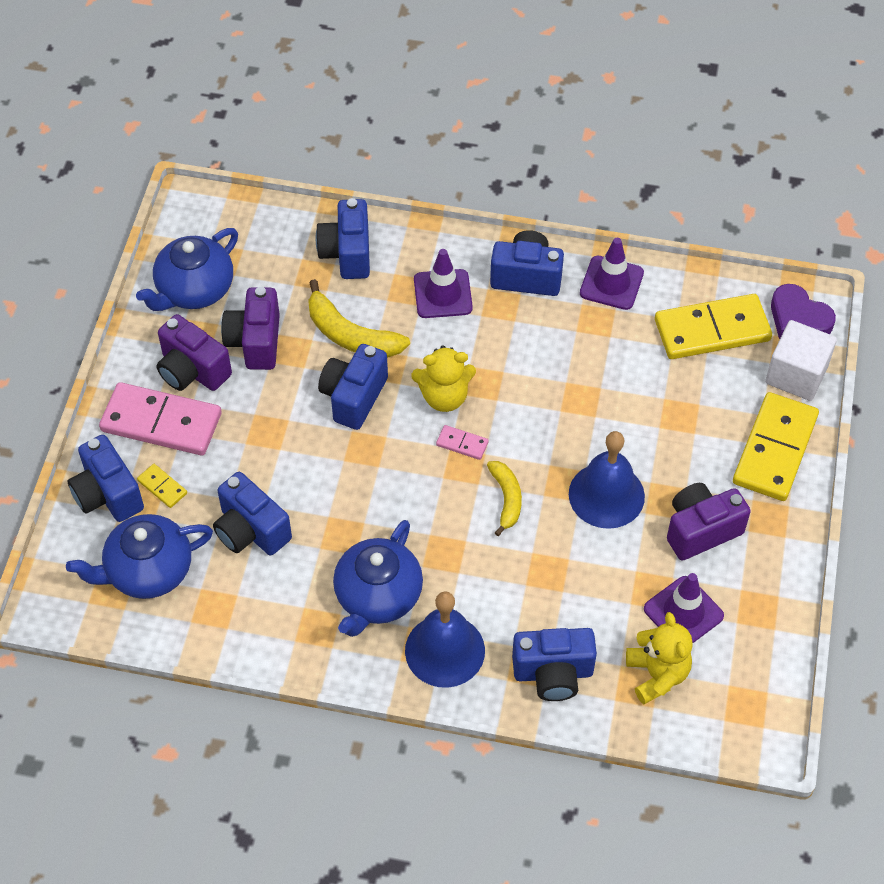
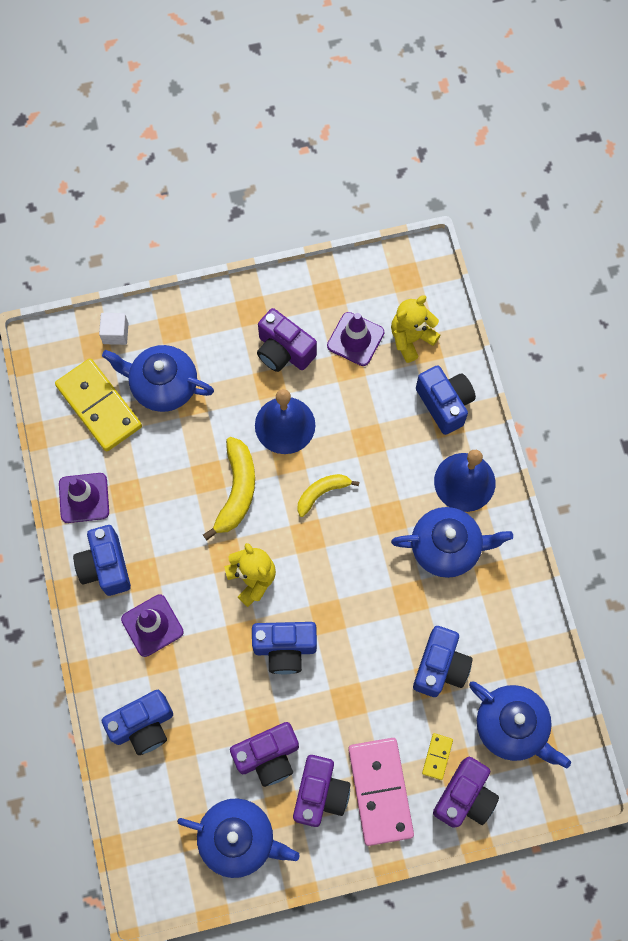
camera: 115 degrees left, 15 degrees up
blue camera [68,435,144,522] -> purple camera [433,757,499,828]
yellow banana [308,279,410,357] -> yellow banana moved to [203,437,255,540]
pink domino [436,425,489,460] -> none
yellow domino [733,392,819,501] -> none
white cube [765,320,837,401] -> white cube [99,313,129,345], size x0.60
purple heart [771,284,836,339] -> none
none -> blue teapot [102,345,214,412]

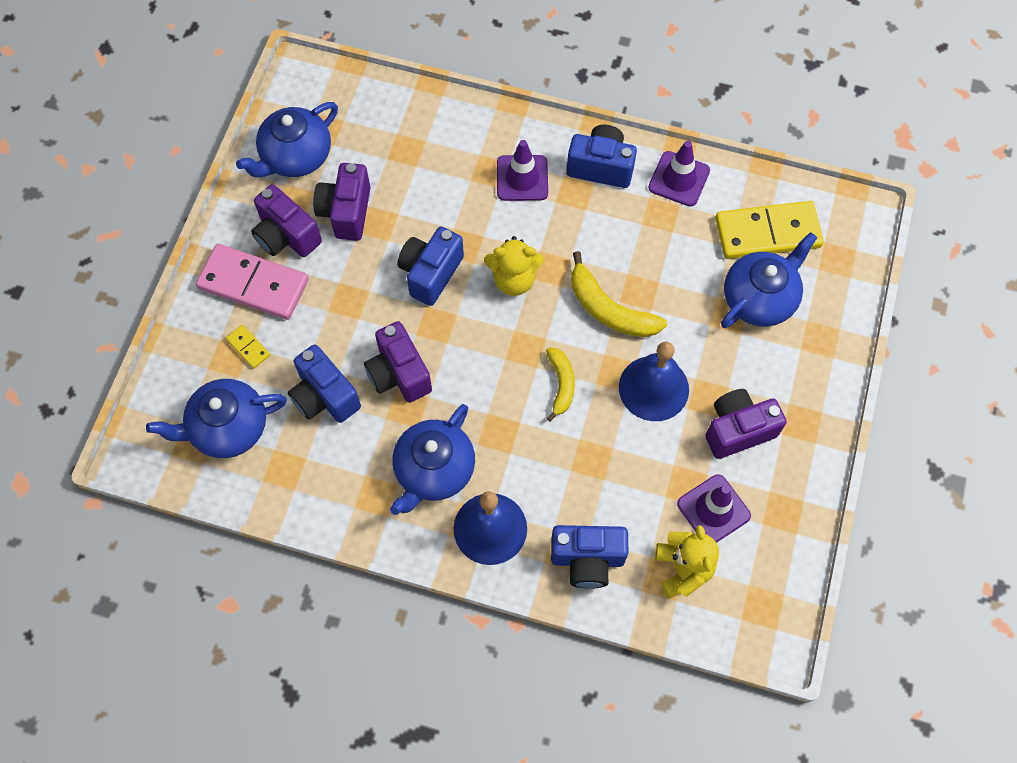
camera: 120 degrees right, 5 degrees down
white cube [99,313,129,345] -> none
blue camera [102,690,173,755] -> none
purple camera [433,757,499,828] -> purple camera moved to [364,321,432,403]

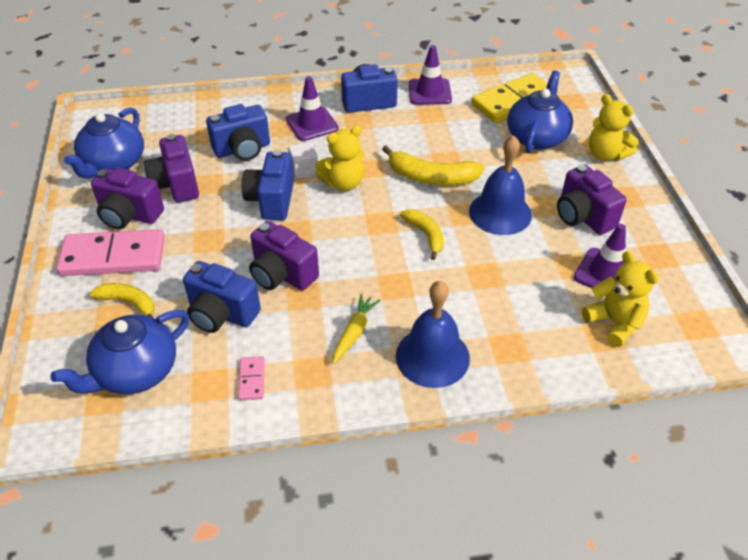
camera: 25 degrees left, 20 degrees down
yellow domino [226,325,270,369] -> yellow banana [90,283,155,317]
blue teapot [390,404,475,515] -> yellow carrot [333,294,380,364]
blue camera [551,525,628,589] -> blue camera moved to [206,104,270,161]
purple camera [705,389,787,459] -> purple camera turned 75 degrees counterclockwise [557,165,627,235]
none -> pink domino [238,356,265,400]
none -> white cube [288,142,318,179]
none -> yellow teddy bear [589,94,638,161]

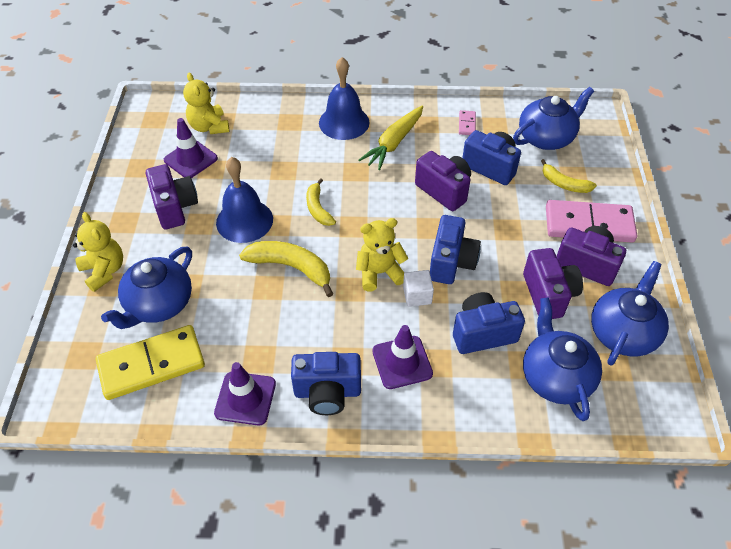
camera: 170 degrees left, 5 degrees up
yellow carrot [333,294,380,364] -> yellow carrot [358,106,423,170], size x1.56
none -> blue teapot [523,297,602,421]

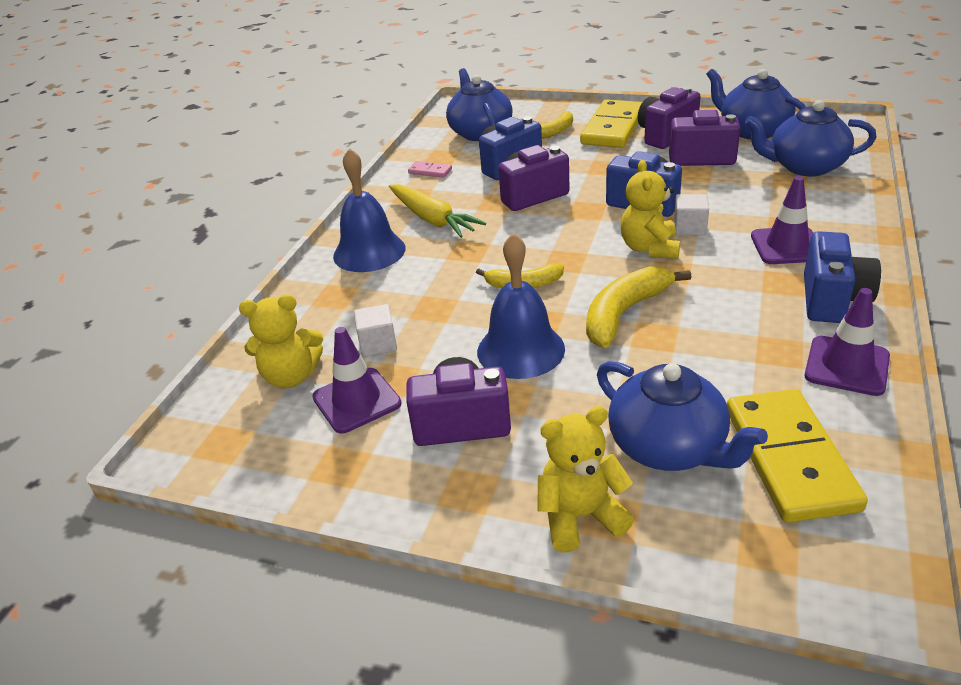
camera: 70 degrees left, 15 degrees down
blue camera [453,292,525,354] -> none
pink domino [546,200,637,242] -> yellow domino [580,99,642,148]
none -> white cube [354,304,397,357]

